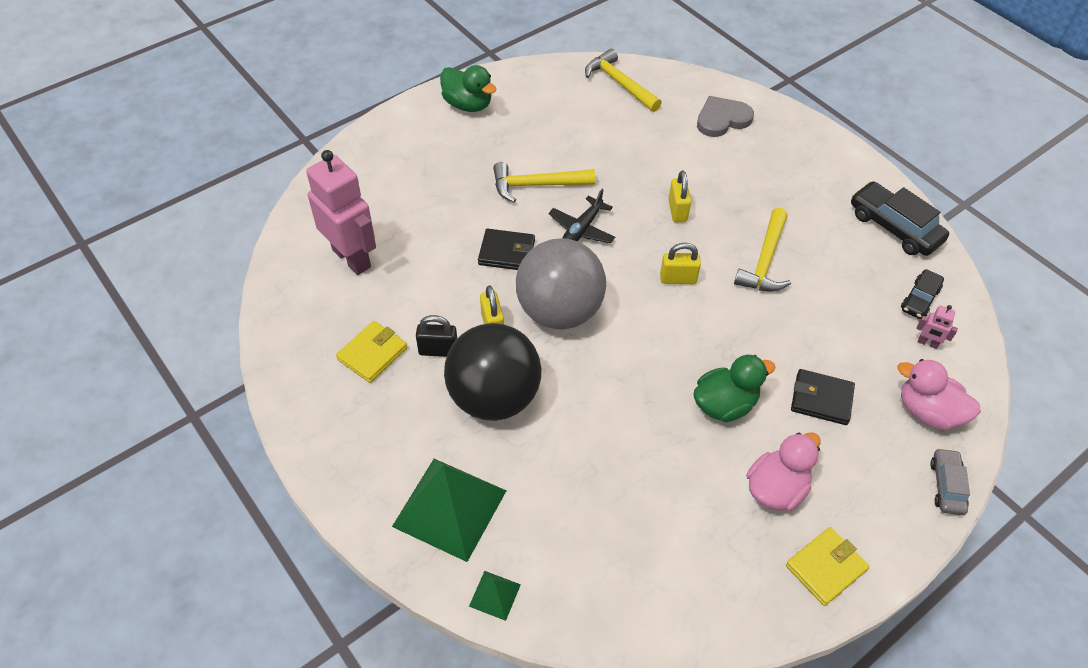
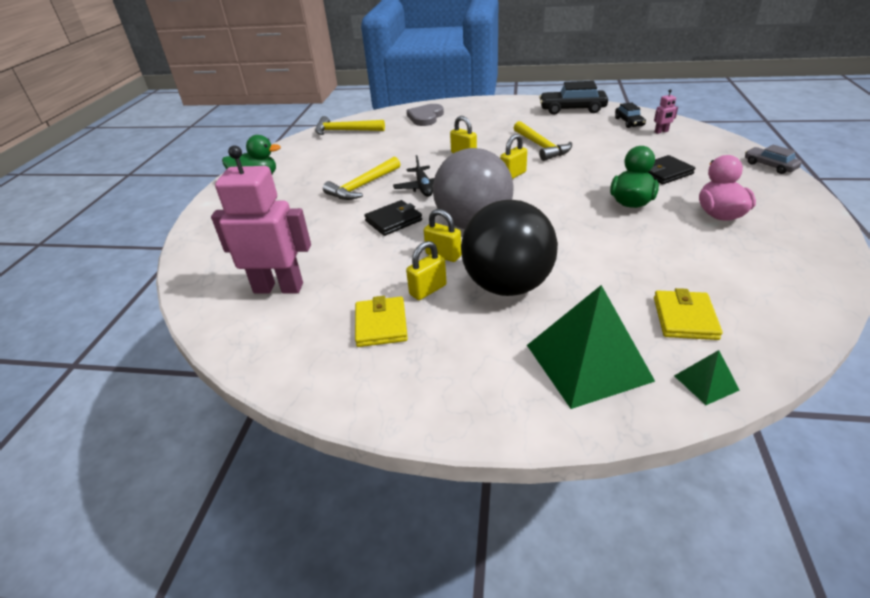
camera: 40 degrees left, 15 degrees down
black padlock [416,315,457,357] -> yellow padlock [406,241,447,300]
yellow wallet [786,527,869,606] -> yellow wallet moved to [654,288,723,340]
pink duck [898,359,981,430] -> none

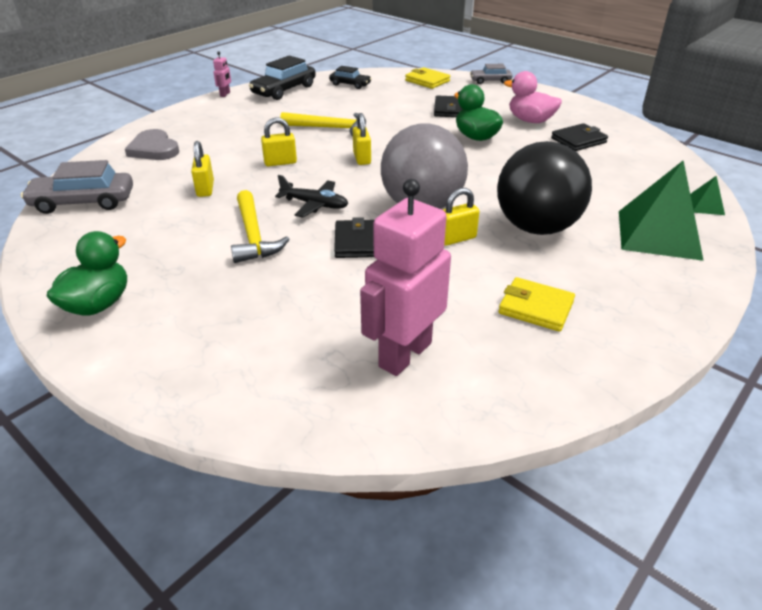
camera: 60 degrees left, 0 degrees up
yellow hammer [315,116,385,135] -> grey car [21,160,133,214]
yellow padlock [406,241,447,300] -> yellow padlock moved to [191,141,214,197]
pink robot [654,89,678,134] -> pink robot moved to [213,51,231,97]
yellow wallet [654,288,723,340] -> yellow wallet moved to [405,67,451,89]
none -> black wallet [551,123,608,151]

